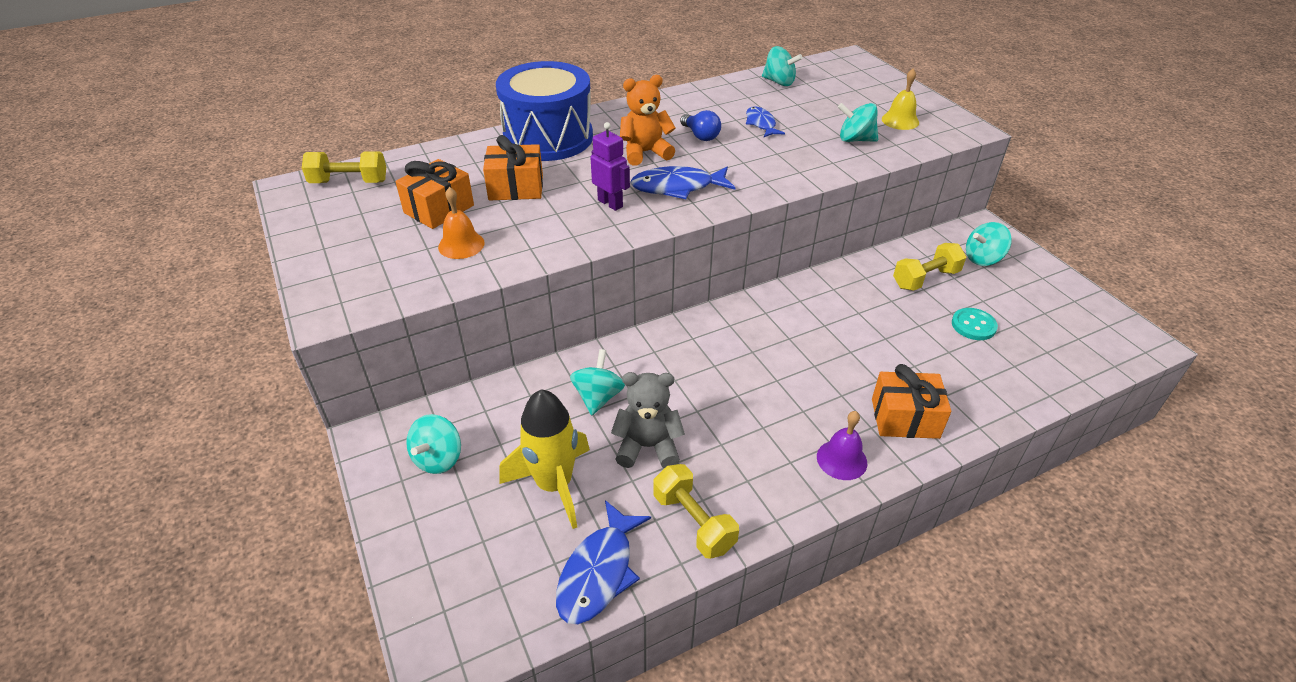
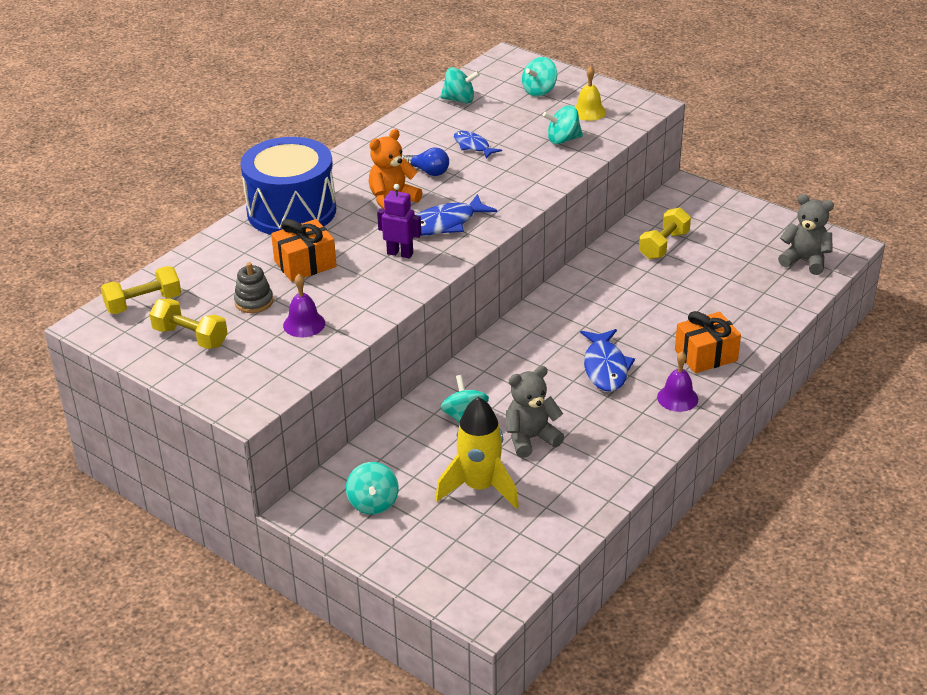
camera: 25 degrees left, 5 degrees down
orange gift [395,159,474,229] -> grey stacking toy [234,262,273,313]
orange bell [438,187,485,259] -> purple bell [283,274,325,337]
blue fish [556,500,651,624] -> blue fish moved to [580,329,635,392]
yellow dumbbell [653,464,739,559] -> yellow dumbbell moved to [149,298,228,349]
turquoise button [952,308,998,340] -> none
turquoise spinning top [966,222,1012,266] -> turquoise spinning top moved to [522,57,557,96]
none -> grey teddy bear [778,194,834,275]

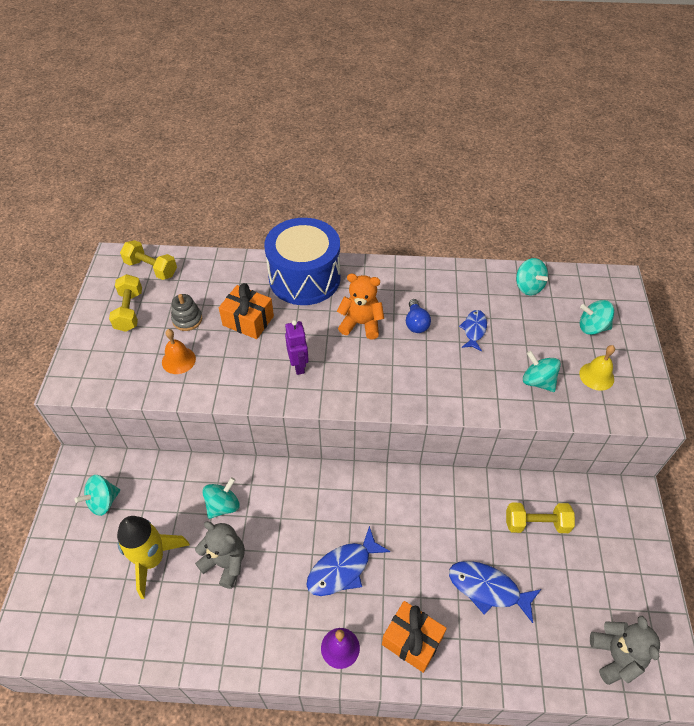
camera: 55 degrees right, 15 degrees up
purple bell [283,274,325,337] -> orange bell [162,329,196,374]
blue fish [416,194,497,236] -> blue fish moved to [449,561,541,623]

